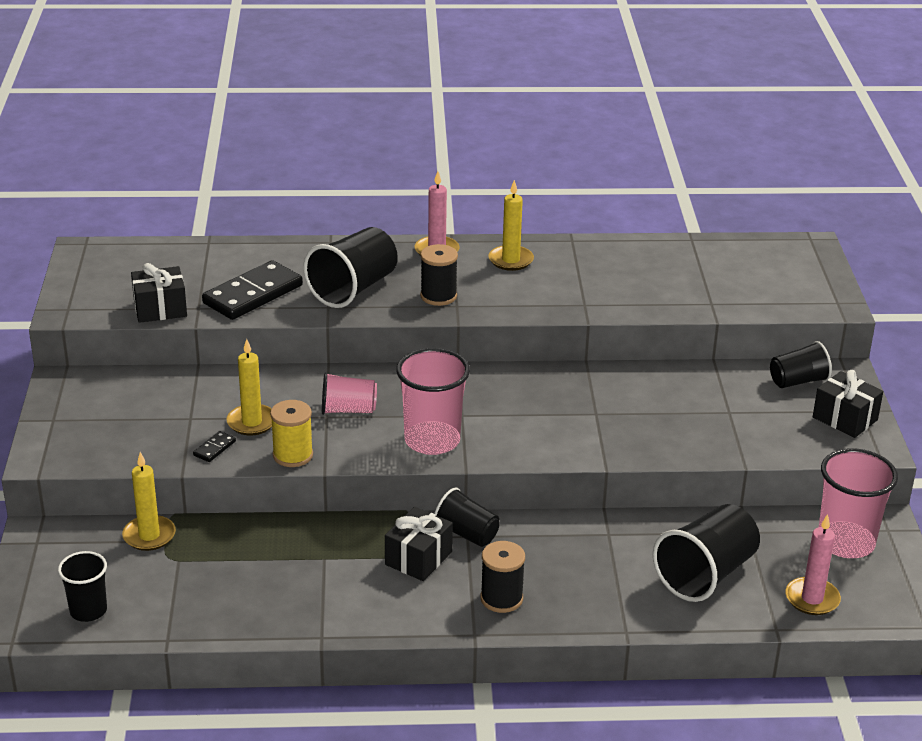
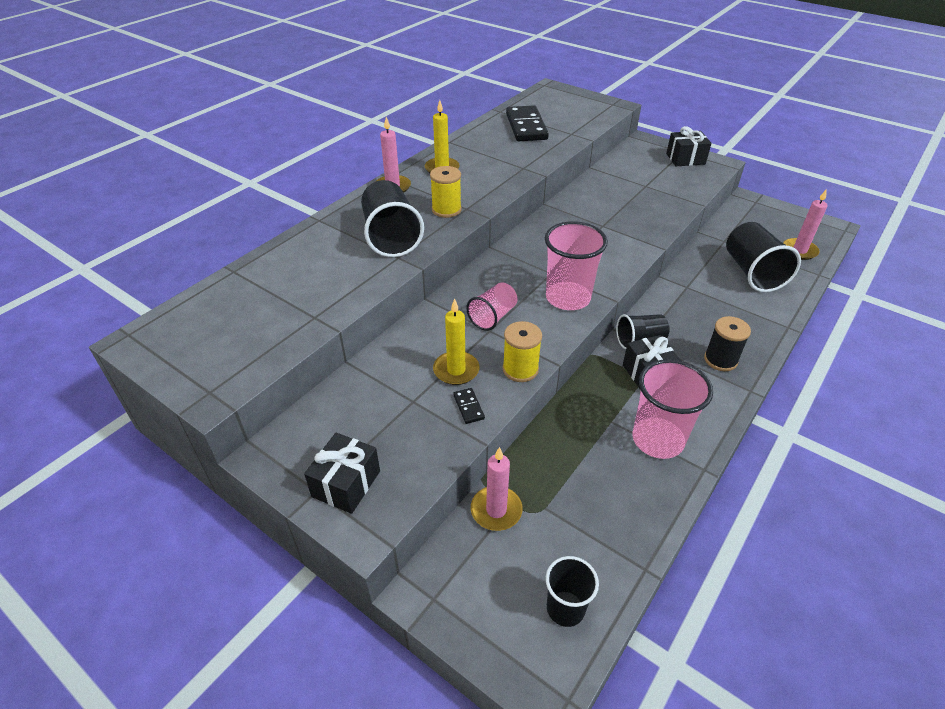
camera: 50 degrees left, 10 degrees up
yellow candle [122,452,176,551] -> pink candle [471,447,523,531]
black gift [131,263,187,323] -> black gift moved to [304,433,380,514]
black domino [202,260,303,320] -> black domino moved to [506,105,549,141]
black spool [420,244,458,306] -> yellow spool [430,166,462,218]
black cup [770,341,832,388] -> none
pink cup [819,448,898,558] -> pink cup moved to [633,359,713,459]

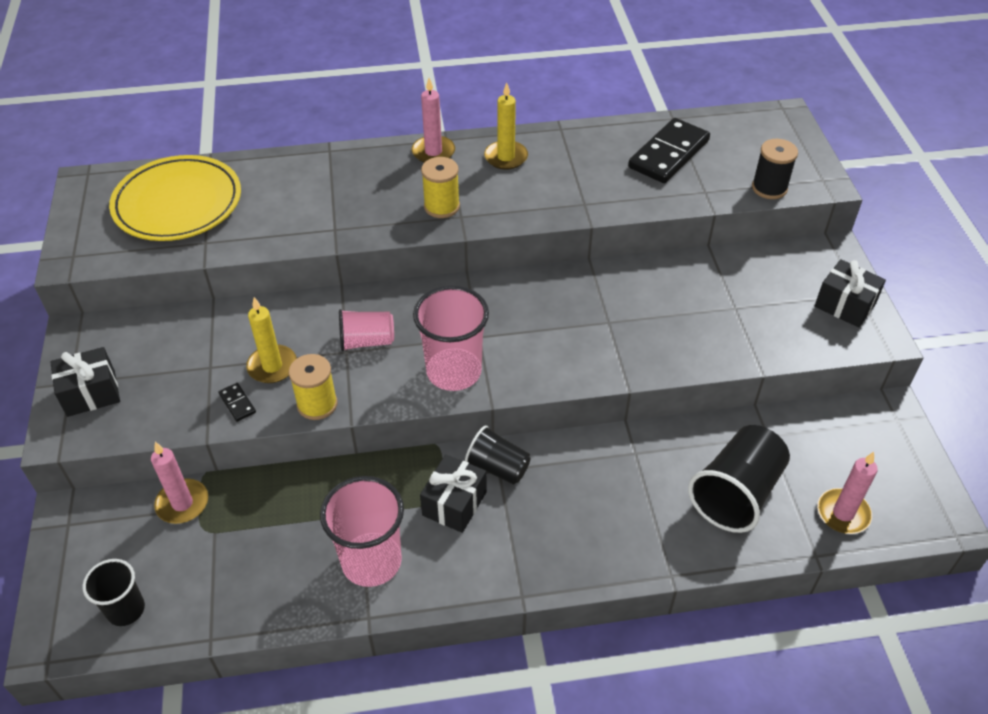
camera: 45 degrees right, 5 degrees up
black cup [361,180,424,257] -> none
black domino [453,388,485,424] -> black domino turned 60 degrees counterclockwise [219,383,256,422]
black spool [704,316,751,371] -> black spool moved to [752,139,798,199]
none -> yellow plate [109,155,241,241]

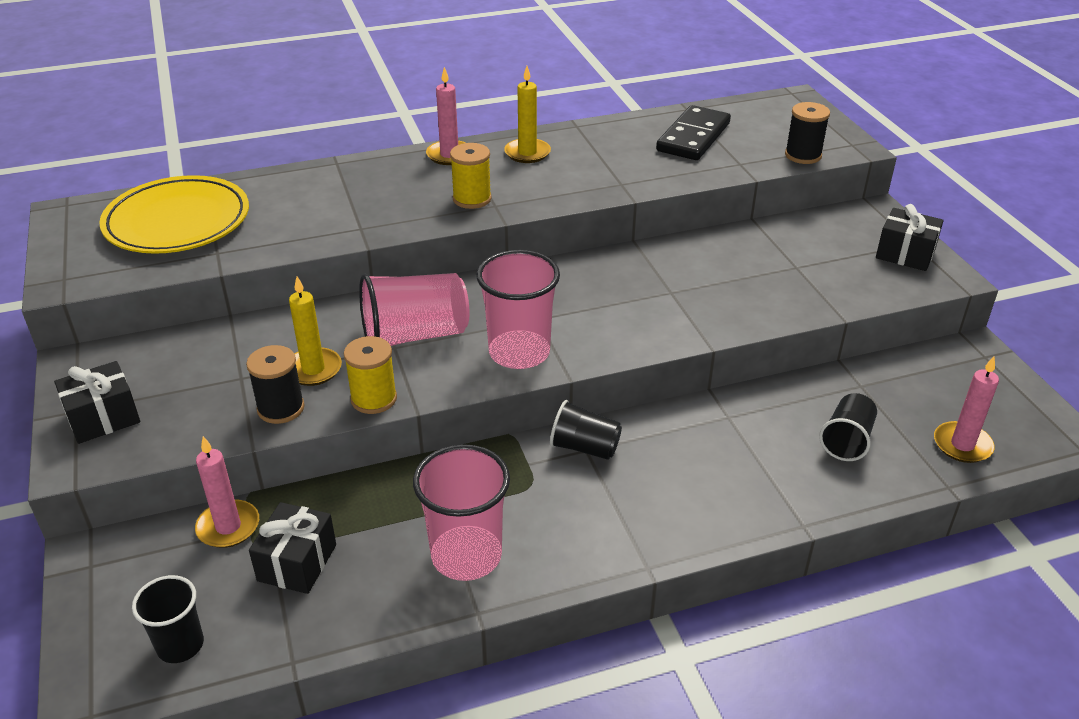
camera: 10 degrees left, 10 degrees down
black domino [219,383,256,422] -> black spool [246,345,305,424]
pink cup [339,309,394,352] -> pink cup [359,273,469,346], size x1.65
black gift [420,454,487,533] -> black gift moved to [249,502,336,594]
black cup [688,425,790,533] -> black cup [819,393,877,461], size x0.61

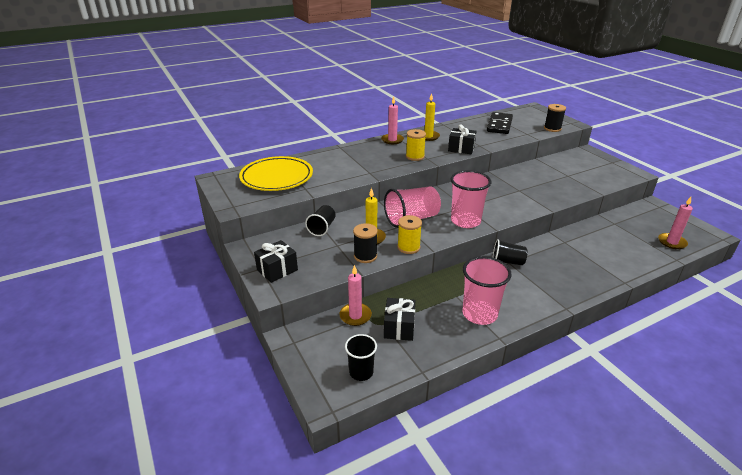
camera: 10 degrees left, 5 degrees down
black cup [819,393,877,461] -> black cup moved to [305,205,336,236]
black gift [876,204,944,271] -> black gift moved to [448,124,477,154]

